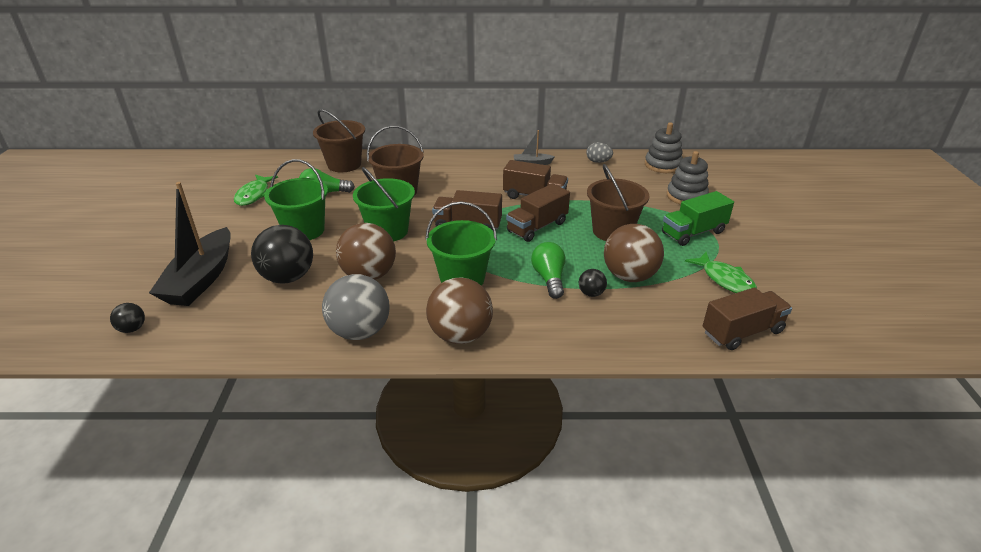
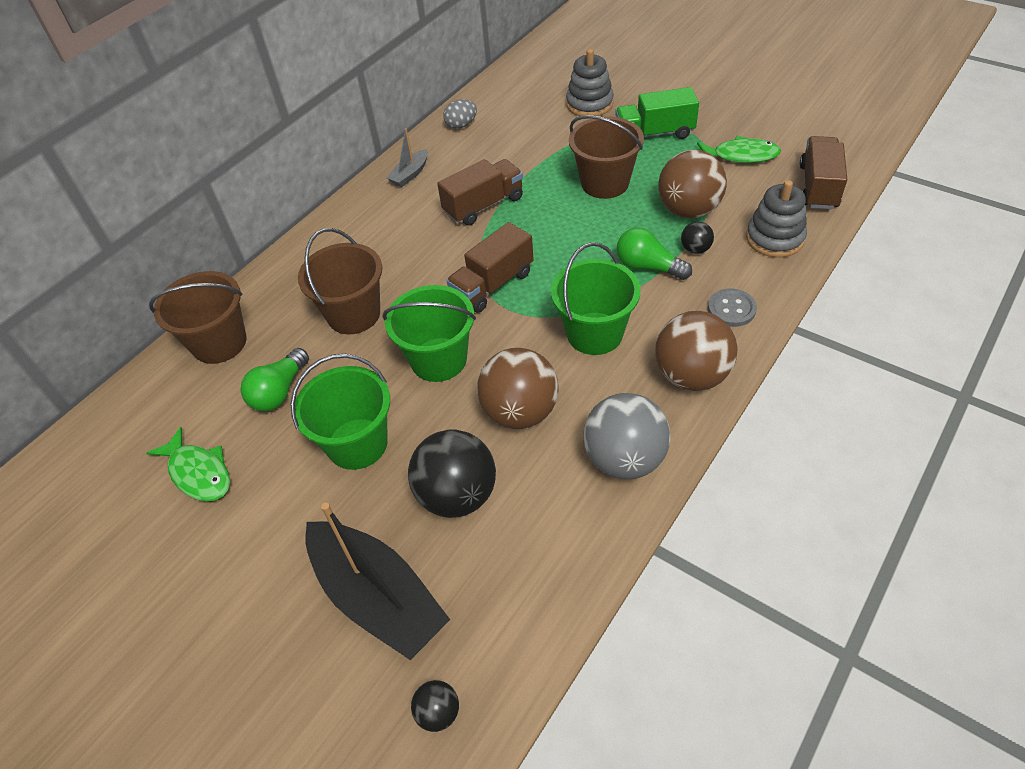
camera: 50 degrees left, 15 degrees up
brown truck [506,184,570,242] -> none
grey stacking toy [645,123,683,173] -> grey stacking toy moved to [746,180,807,258]
green truck [662,191,734,246] -> green truck turned 75 degrees clockwise [615,87,699,139]
none -> grey button [708,288,757,327]

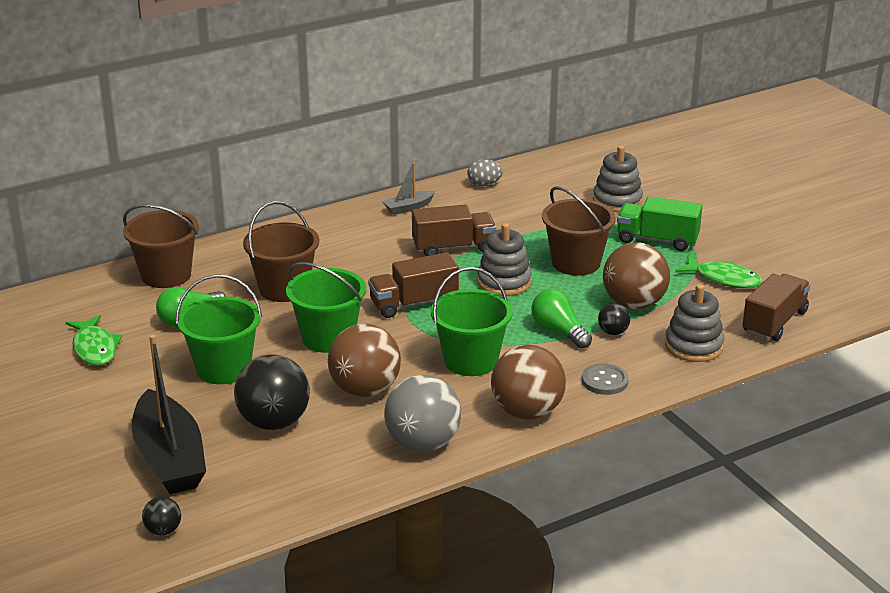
camera: 20 degrees right, 20 degrees down
none -> grey stacking toy [477,223,532,296]

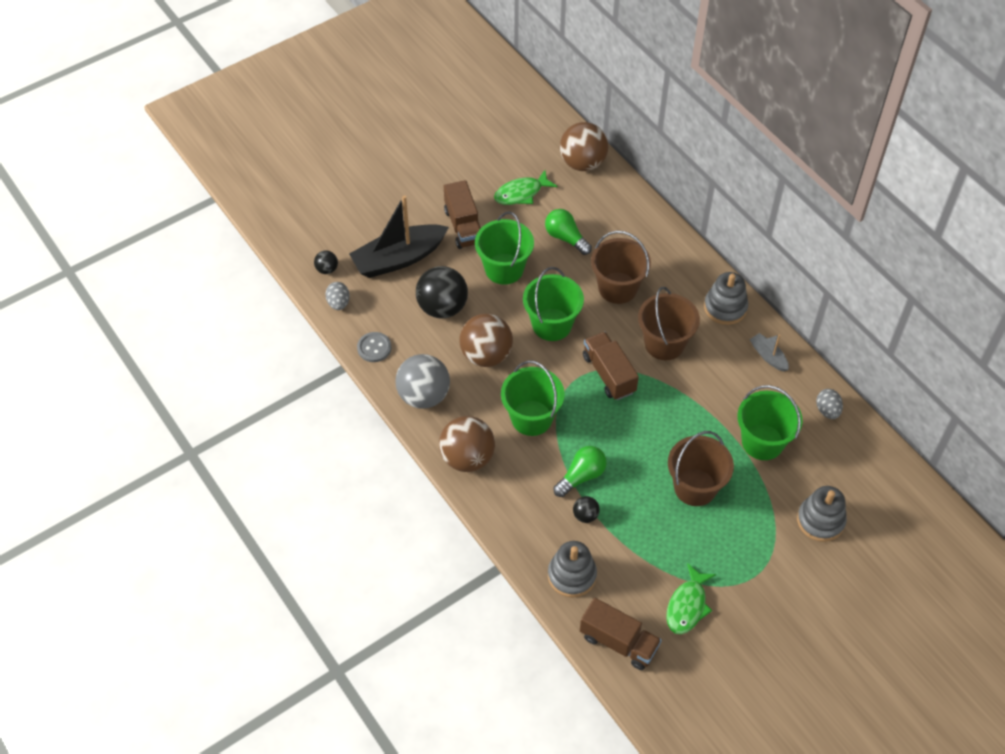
camera: 85 degrees right, 25 degrees up
brown bucket [123,204,199,288] -> brown bucket moved to [638,287,700,360]
brown truck [412,204,496,256] -> brown truck moved to [444,180,481,249]
grey stacking toy [477,223,532,296] -> grey stacking toy moved to [704,272,748,325]
grey button [582,364,629,395] -> grey button moved to [357,332,391,362]
brown ball [603,242,670,309] -> brown ball moved to [560,122,608,171]
green truck [617,196,702,251] -> none
none -> grey egg [325,282,350,310]
none -> green bucket [737,385,803,460]

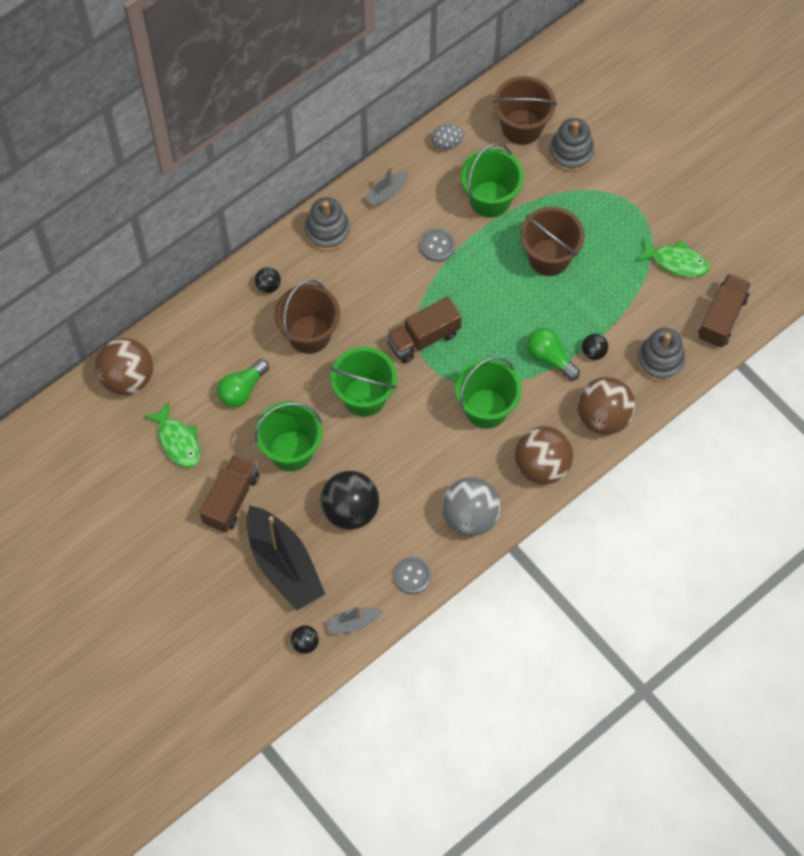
camera: 95 degrees left, 10 degrees up
grey egg [325,282,350,310] -> grey boat [327,605,383,635]
brown truck [444,180,481,249] -> brown truck turned 45 degrees counterclockwise [200,454,259,533]
brown ball [459,314,513,367] -> brown ball moved to [578,377,636,435]
brown bucket [638,287,700,360] -> brown bucket moved to [492,76,557,145]
none -> black ball [255,267,281,293]
none -> grey button [420,228,455,262]

